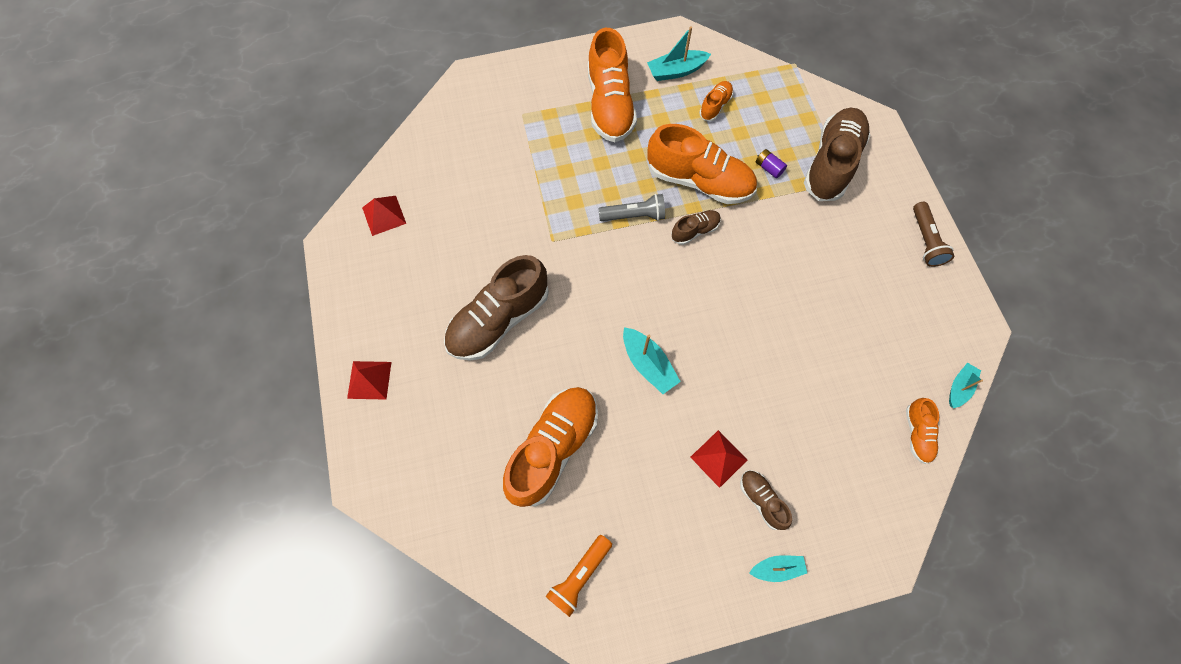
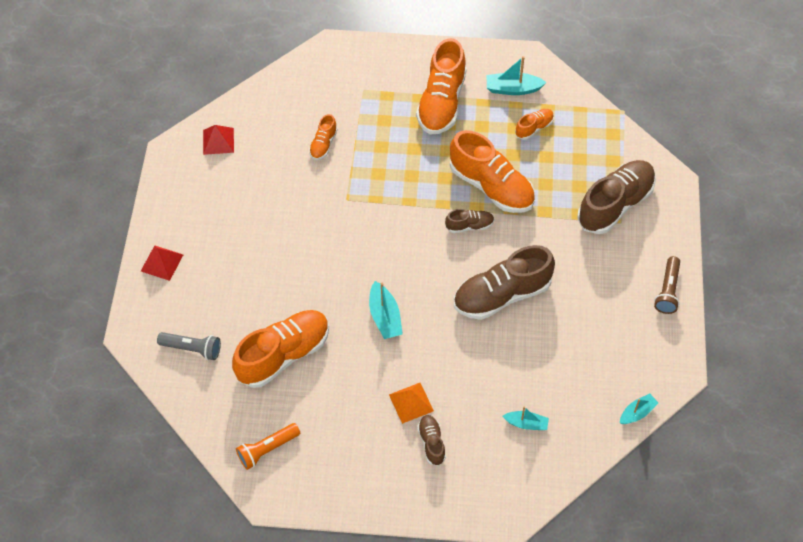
camera: 20 degrees right, 10 degrees down
brown shoe [444,255,549,361] -> brown shoe moved to [454,245,555,320]
grey flashlight [598,194,665,221] -> grey flashlight moved to [157,332,221,360]
red pyramid [690,430,747,488] -> orange pyramid [389,383,434,424]
turquoise boat [749,555,807,582] -> turquoise boat moved to [503,406,549,430]
purple battery [756,149,787,178] -> none
orange shoe [906,398,939,464] -> orange shoe moved to [309,114,338,160]

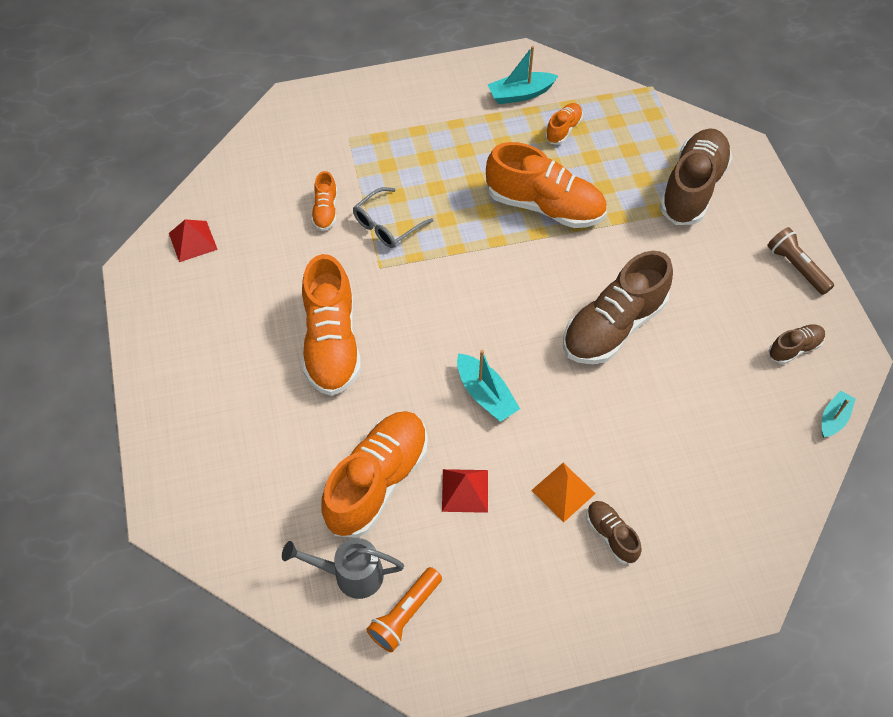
camera: 20 degrees left, 0 degrees up
red pyramid [141,245,183,281] -> red pyramid moved to [442,469,488,513]
grey flashlight [157,332,221,360] -> none
orange shoe [416,38,467,135] -> orange shoe moved to [302,254,361,396]
brown shoe [445,209,494,233] -> brown shoe moved to [769,325,825,364]
turquoise boat [503,406,549,430] -> none
brown flashlight [654,256,680,314] -> brown flashlight turned 150 degrees clockwise [767,227,834,295]
none -> grey watering can [282,538,404,599]
none -> grey glasses [353,187,433,248]

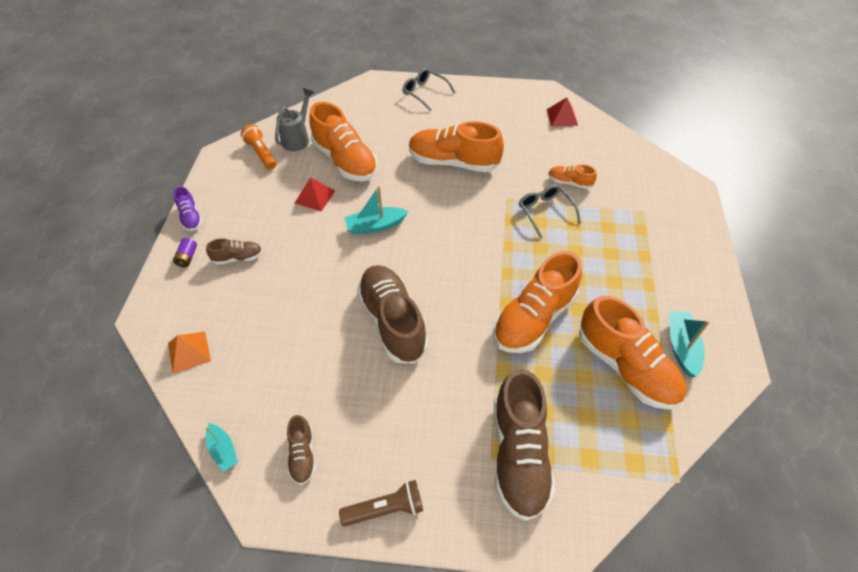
camera: 110 degrees right, 5 degrees down
orange pyramid [531,463,596,522] -> orange pyramid moved to [168,331,211,374]
orange shoe [545,103,583,144] -> orange shoe [579,296,687,410], size x2.09
brown shoe [659,128,733,225] -> brown shoe turned 45 degrees clockwise [494,369,555,521]
none -> purple shoe [173,187,202,231]
none -> purple battery [173,238,197,267]
none -> grey glasses [403,68,456,111]

